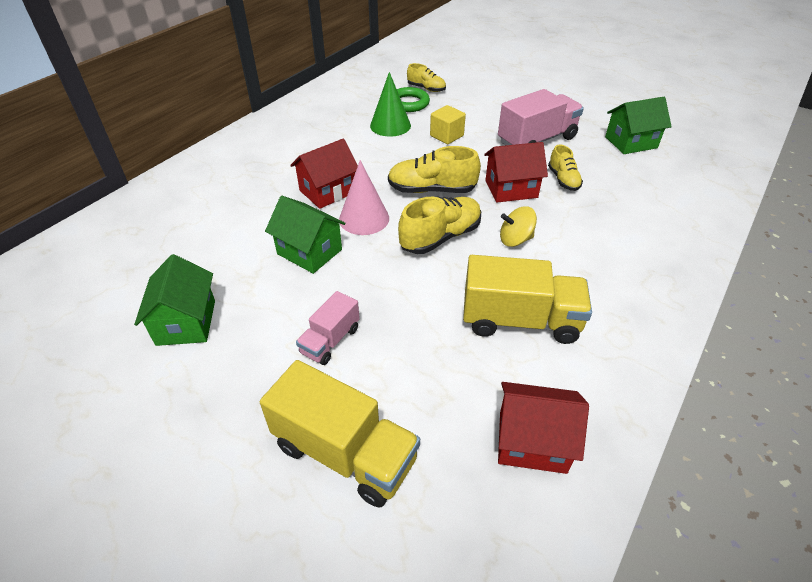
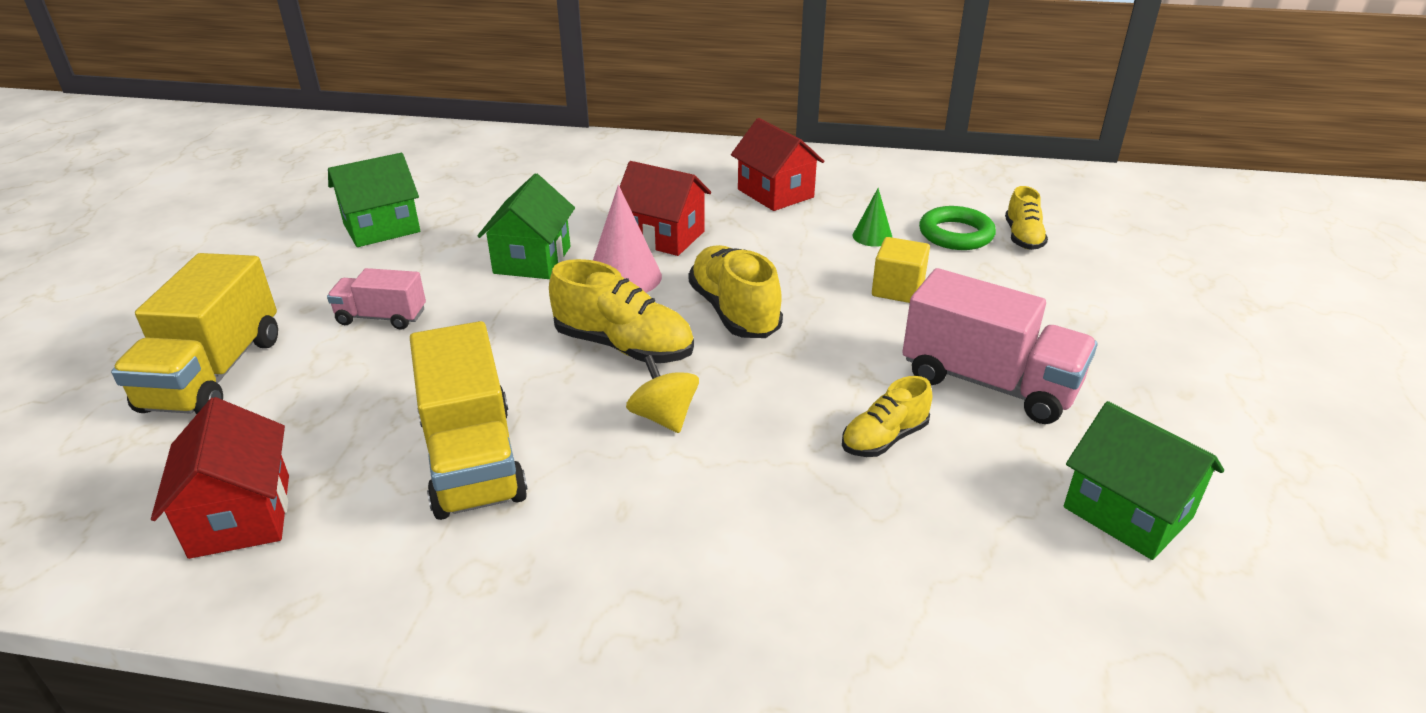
camera: 65 degrees right, 10 degrees down
green cone [370,72,411,137] -> green cone [853,188,893,247], size x0.57
red house [484,142,548,203] -> red house moved to [731,118,824,211]

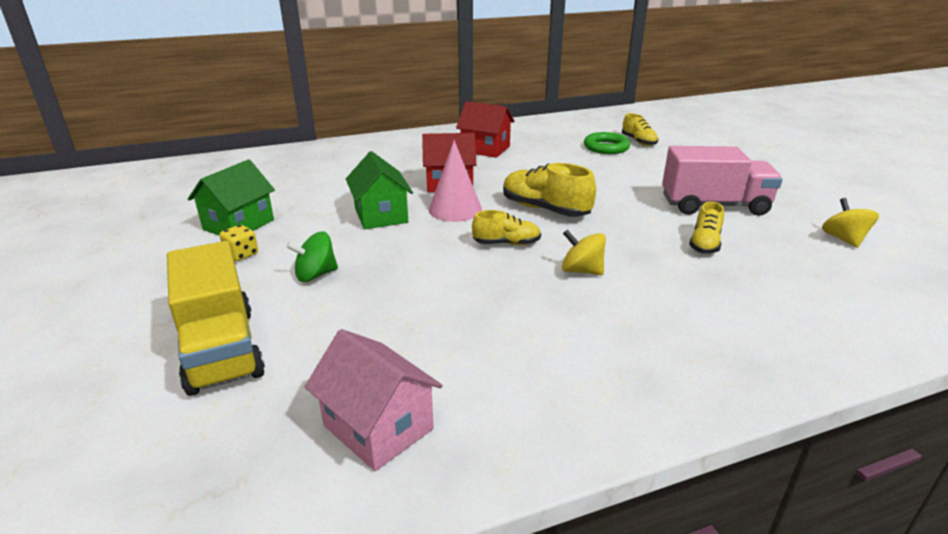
camera: 30 degrees left, 5 degrees down
red house [151,397,289,559] -> pink house [305,329,443,471]
pink truck [327,268,426,330] -> green spinning top [286,231,338,282]
yellow truck [410,321,527,520] -> none
yellow shoe [549,259,694,363] -> yellow shoe [472,210,541,245], size x0.61
green cone [853,188,893,247] -> none
yellow cube [872,237,930,303] -> none
green house [1064,401,1224,560] -> yellow spinning top [822,198,879,248]
none -> yellow dice [219,225,258,261]

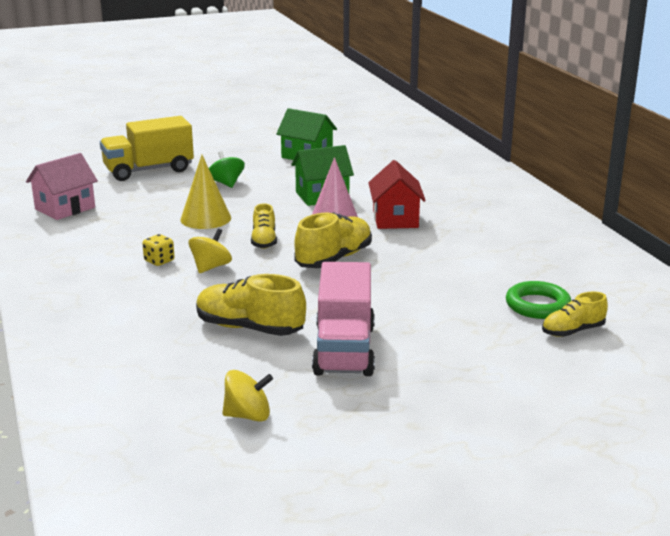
camera: 90 degrees right, 5 degrees down
yellow dice [219,225,258,261] -> yellow dice moved to [142,234,175,266]
red house [456,101,515,158] -> none
yellow shoe [689,202,724,254] -> yellow shoe [196,274,306,336], size x1.64
none -> yellow cone [180,155,231,229]

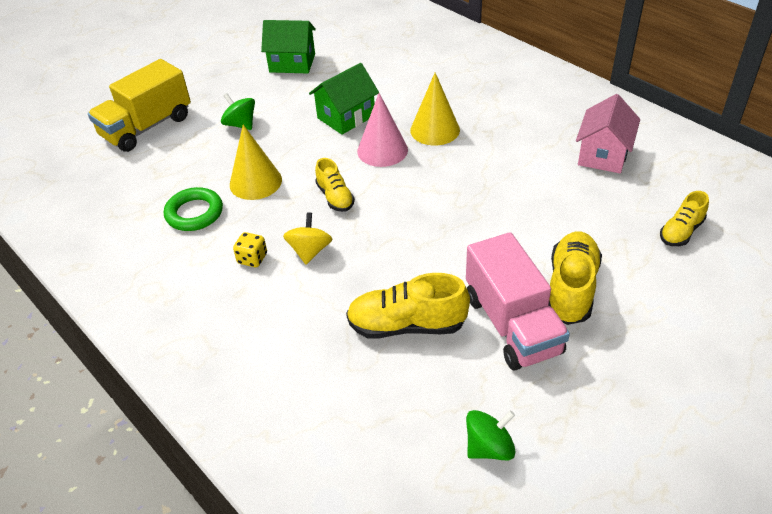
camera: 20 degrees left, 20 degrees up
pink house [26,153,98,220] -> pink house moved to [576,94,640,173]
yellow spinning top [222,370,273,421] -> green spinning top [466,410,516,460]
yellow shoe [294,212,372,268] -> yellow shoe moved to [549,231,602,325]
red house [368,160,426,229] -> yellow cone [410,73,460,146]
green ring [506,281,571,319] -> green ring moved to [164,187,223,231]

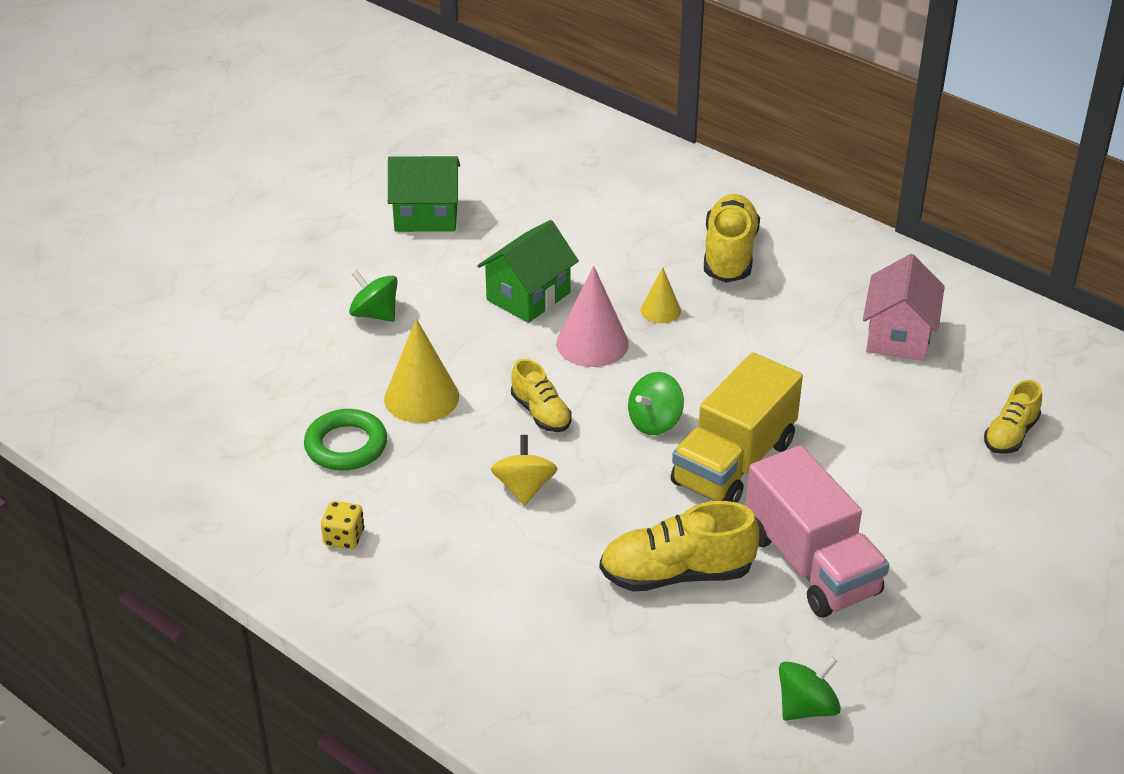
camera: 10 degrees left, 5 degrees down
yellow truck [88,59,191,152] -> yellow truck moved to [671,353,803,503]
yellow dice [233,232,267,267] -> yellow dice moved to [321,501,365,549]
yellow cone [410,73,460,146] -> yellow cone [641,267,681,323], size x0.57
yellow shoe [549,231,602,325] -> yellow shoe moved to [704,194,760,283]
none -> green spinning top [628,372,684,435]

